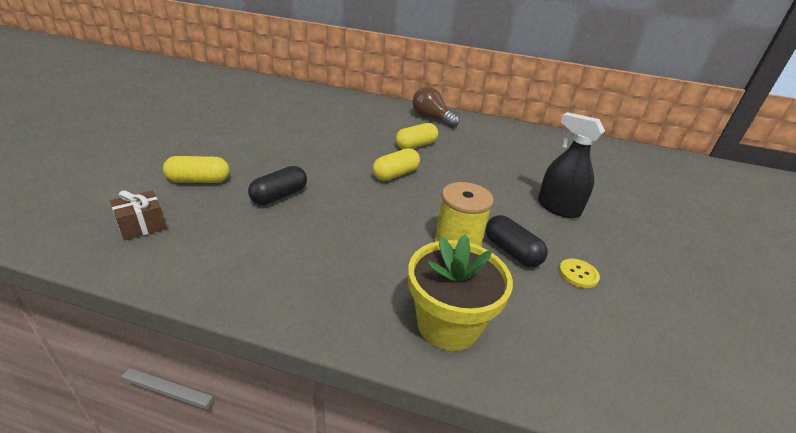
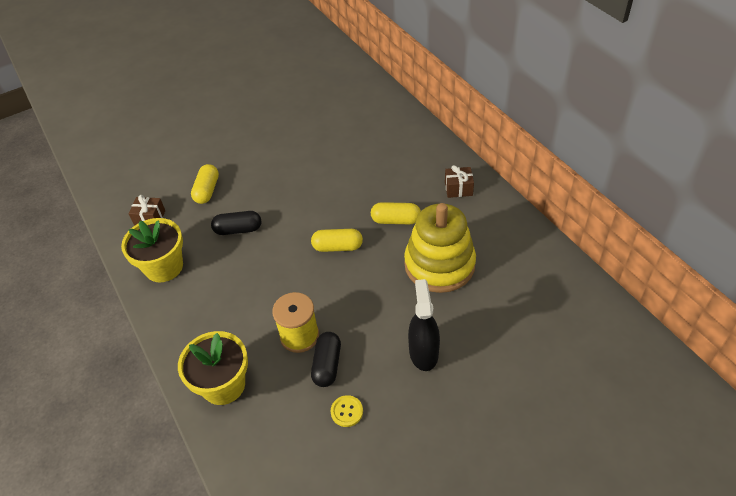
camera: 50 degrees right, 15 degrees up
yellow capsule [163,156,230,183] -> yellow capsule turned 60 degrees clockwise [191,164,219,204]
brown light bulb [413,86,459,128] -> brown gift [445,165,474,198]
none -> yellow flower pot [121,218,183,282]
none -> yellow stacking toy [404,203,476,293]

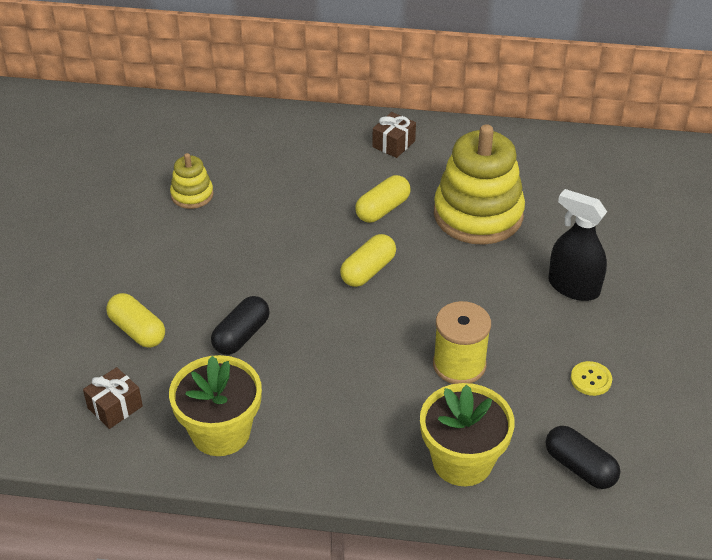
camera: 55 degrees left, 5 degrees down
black capsule [311,332,341,387] -> black capsule moved to [546,426,620,489]
none -> yellow stacking toy [170,153,214,209]

